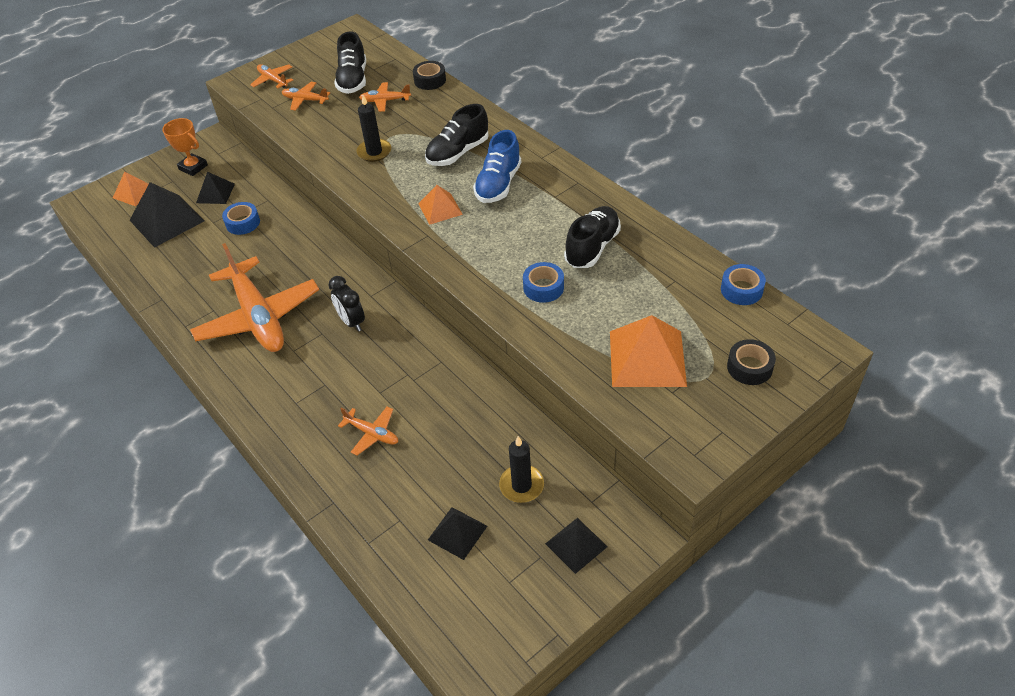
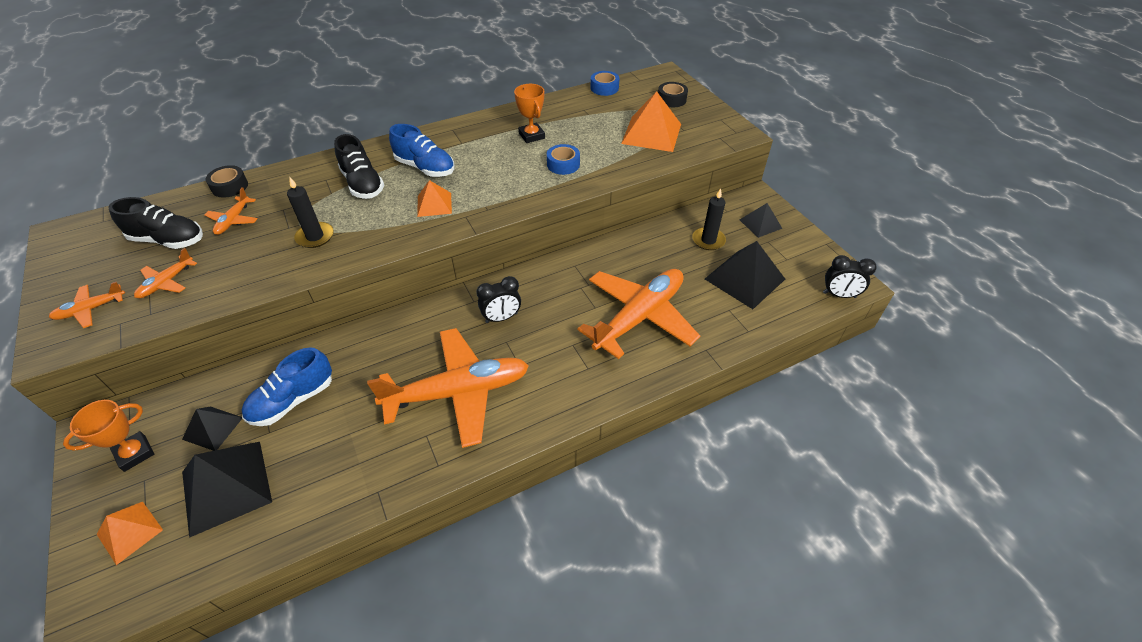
camera: 80 degrees left, 0 degrees up
blue tape [222,202,260,235] -> blue shoe [242,347,332,426]
orange plane [338,407,398,455] -> orange plane [578,269,700,359], size x2.30
black pyramid [428,507,487,560] -> black pyramid [705,241,785,309], size x1.74
black shoe [564,206,621,268] -> orange trophy [514,84,545,143]
none -> black clock [823,255,877,298]

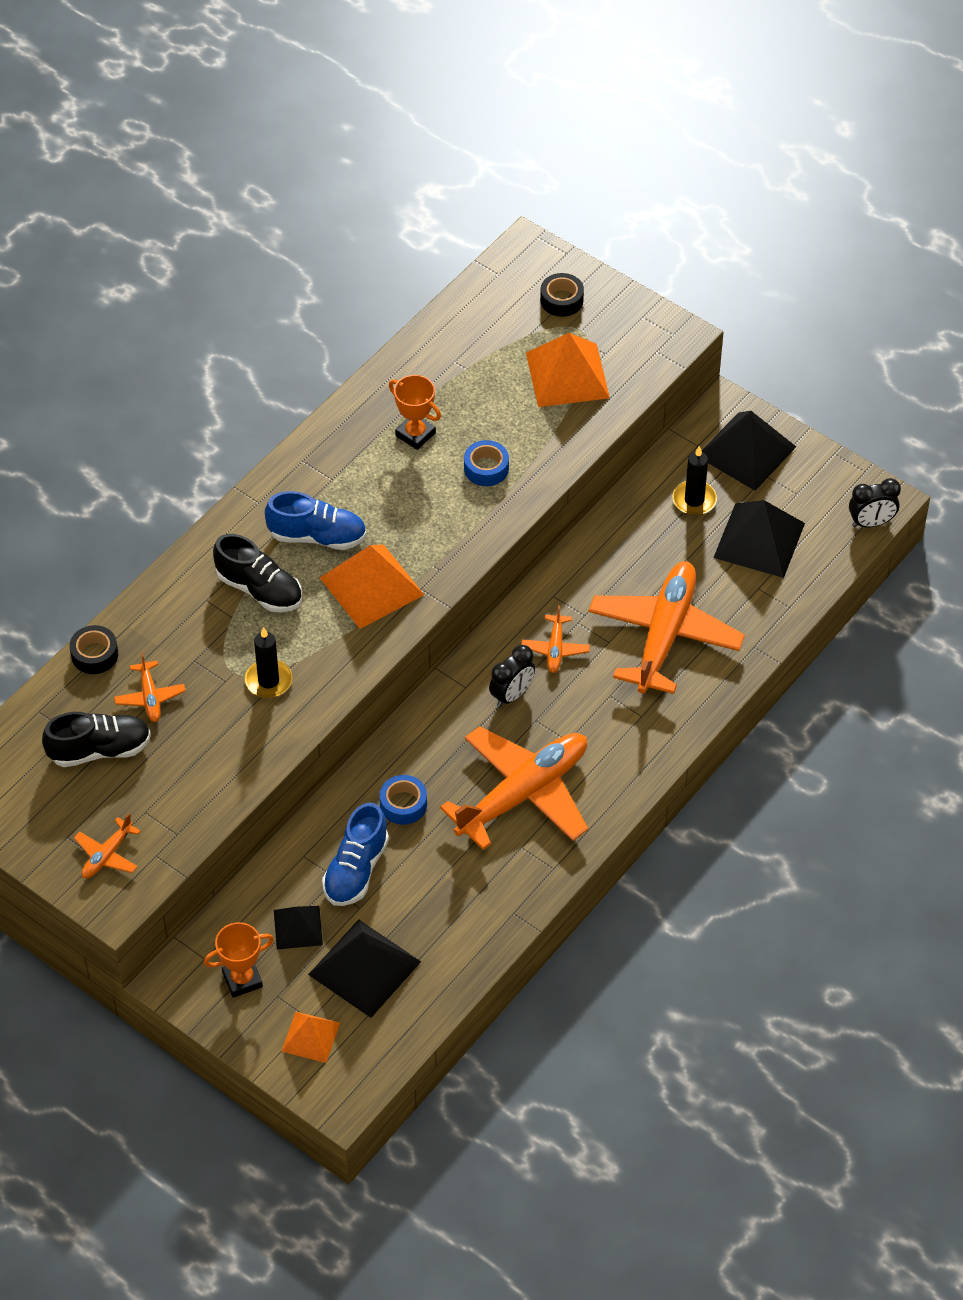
camera: 25 degrees left, 5 degrees up
orange trophy [63,400,154,472] -> orange trophy turned 45 degrees clockwise [204,922,274,998]
orange plane [134,248,197,298] -> orange plane moved to [521,605,590,673]
orange pyramid [417,180,452,217] -> orange pyramid [320,544,424,629], size x1.74
blue tape [591,71,619,96] -> blue tape moved to [380,775,427,825]
black pyramid [740,203,783,238] -> black pyramid [702,411,796,491], size x1.74

